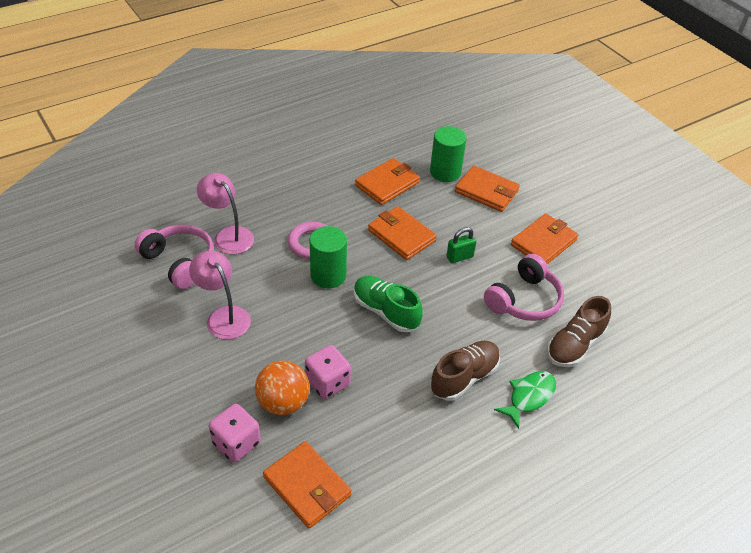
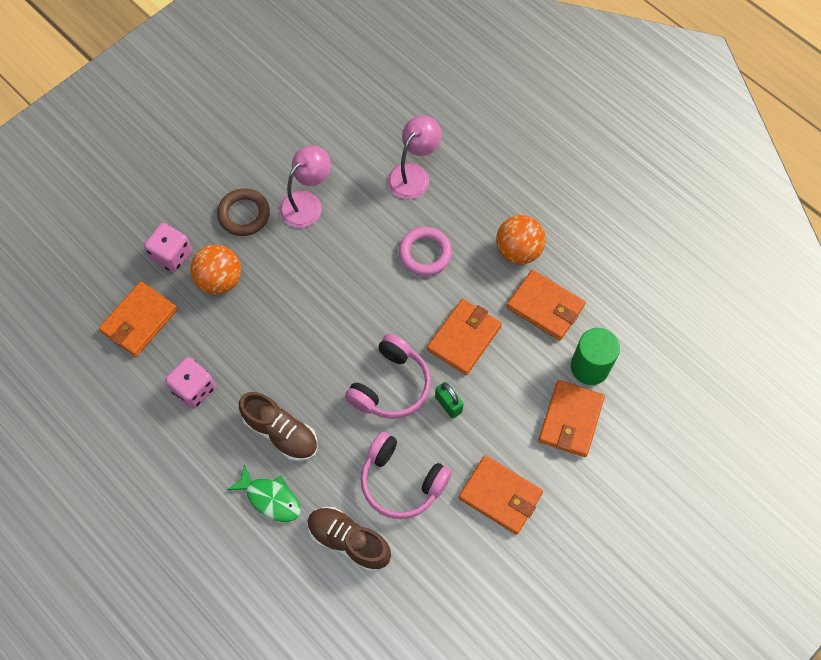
camera: 80 degrees right, 20 degrees up
pink headphones [135,224,214,289] -> pink headphones moved to [345,334,431,419]
pink dice [305,345,351,399] -> pink dice moved to [165,357,216,409]
green cylinder [310,226,347,288] -> none
green shoe [354,276,423,332] -> none
none -> brown ring [217,188,270,236]
none -> orange ball [496,215,546,264]

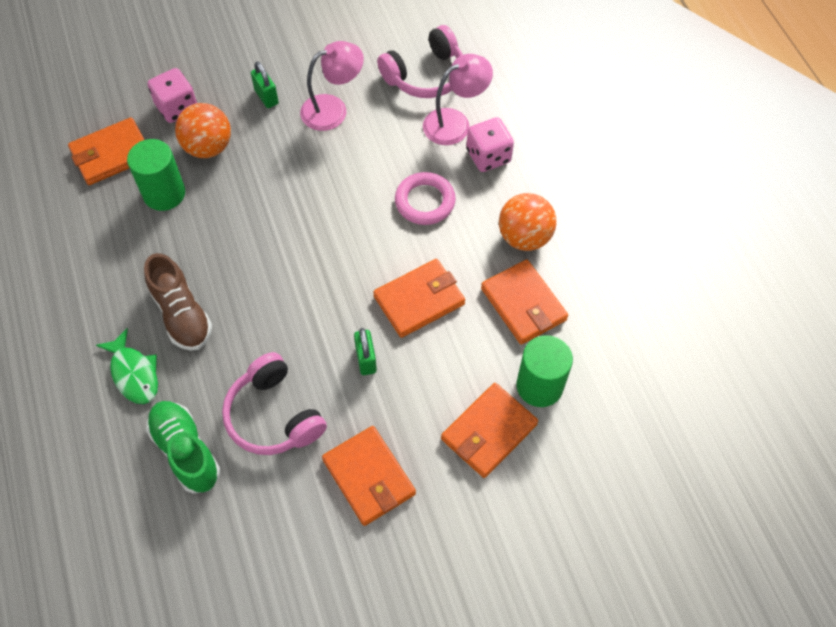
camera: 25 degrees right, 5 degrees down
pink dice [165,357,216,409] -> pink dice moved to [466,117,514,172]
brown ring [217,188,270,236] -> green padlock [251,61,279,108]
brown shoe [307,507,391,572] -> green shoe [146,401,220,494]
pink headphones [345,334,431,419] -> pink headphones moved to [377,25,463,98]
none -> green cylinder [127,139,185,211]

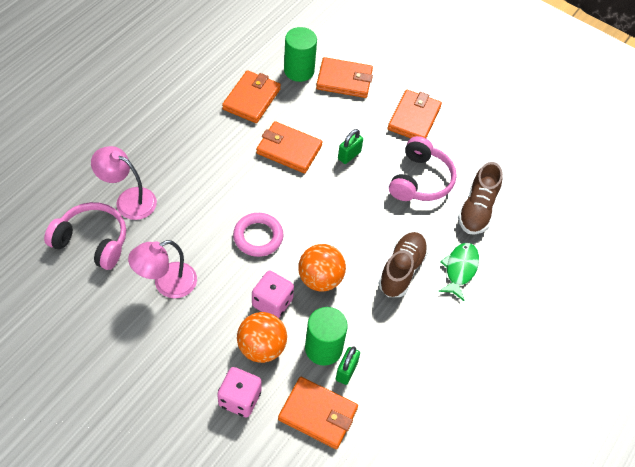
camera: 130 degrees left, 5 degrees down
green shoe [146,401,220,494] -> brown shoe [458,162,503,235]
green padlock [251,61,279,108] -> green padlock moved to [336,347,360,385]
pink lamp [300,41,364,131] -> pink lamp turned 60 degrees counterclockwise [128,240,197,298]
pink ring [395,172,456,225] -> pink ring moved to [233,213,284,257]
pink dice [466,117,514,172] -> pink dice moved to [252,271,294,318]
orange ball [499,193,556,251] -> orange ball moved to [298,244,346,292]

